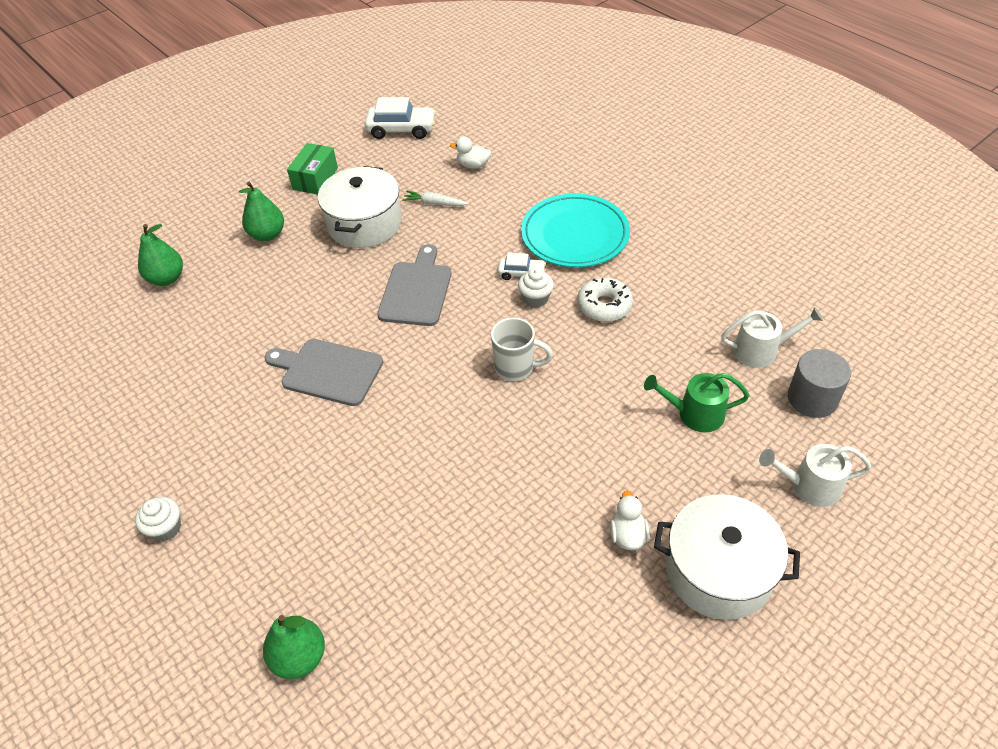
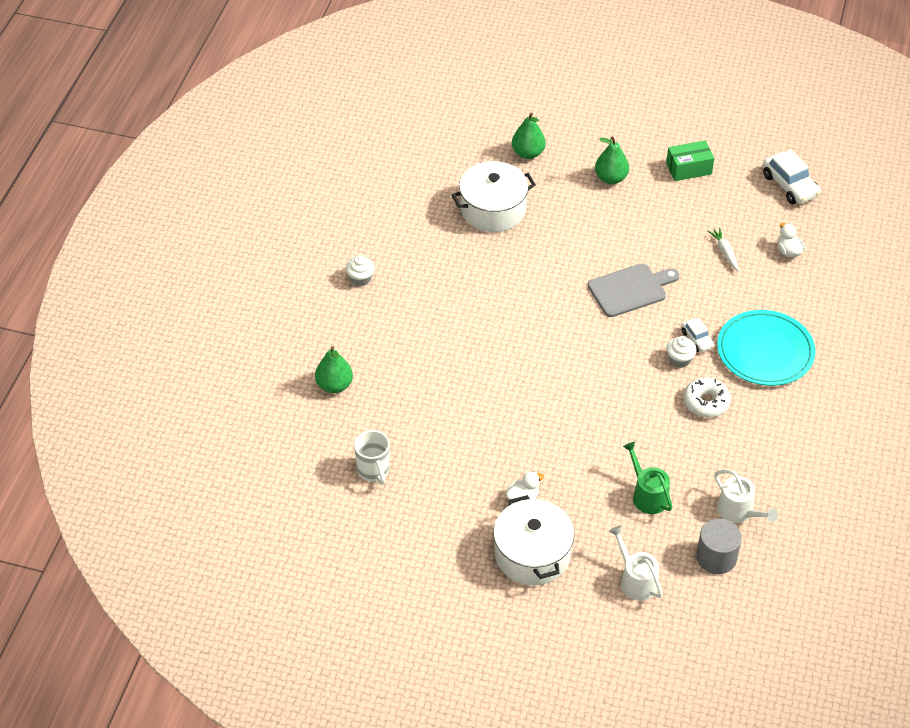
camera: 55 degrees right, 0 degrees up
grey cutting board [265,339,383,406] -> none
white pot [318,166,402,248] -> white pot moved to [452,161,536,232]
white mug [491,318,553,381] -> white mug moved to [354,430,390,485]

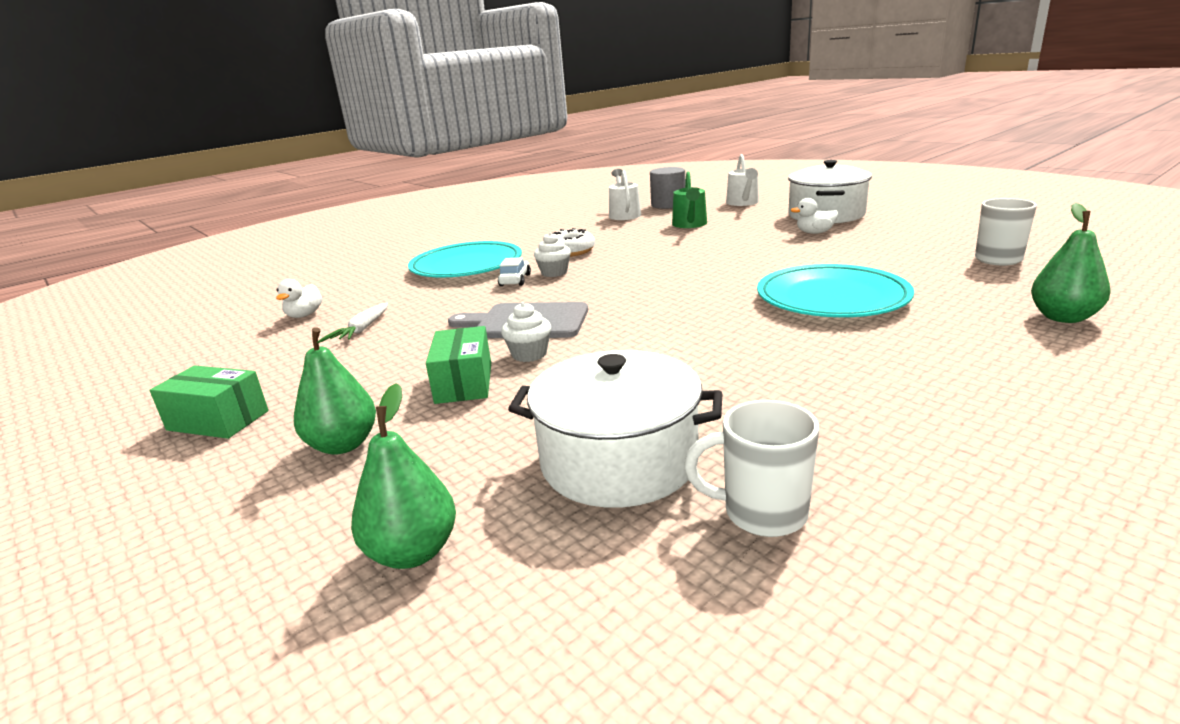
camera: 145 degrees left, 25 degrees down
white cupcake [346,255,375,286] -> white cupcake moved to [501,302,551,362]
white car [763,150,821,204] -> none
none -> green box [426,326,491,404]
none -> white mug [684,400,819,537]
none -> turquoise plate [757,264,914,317]

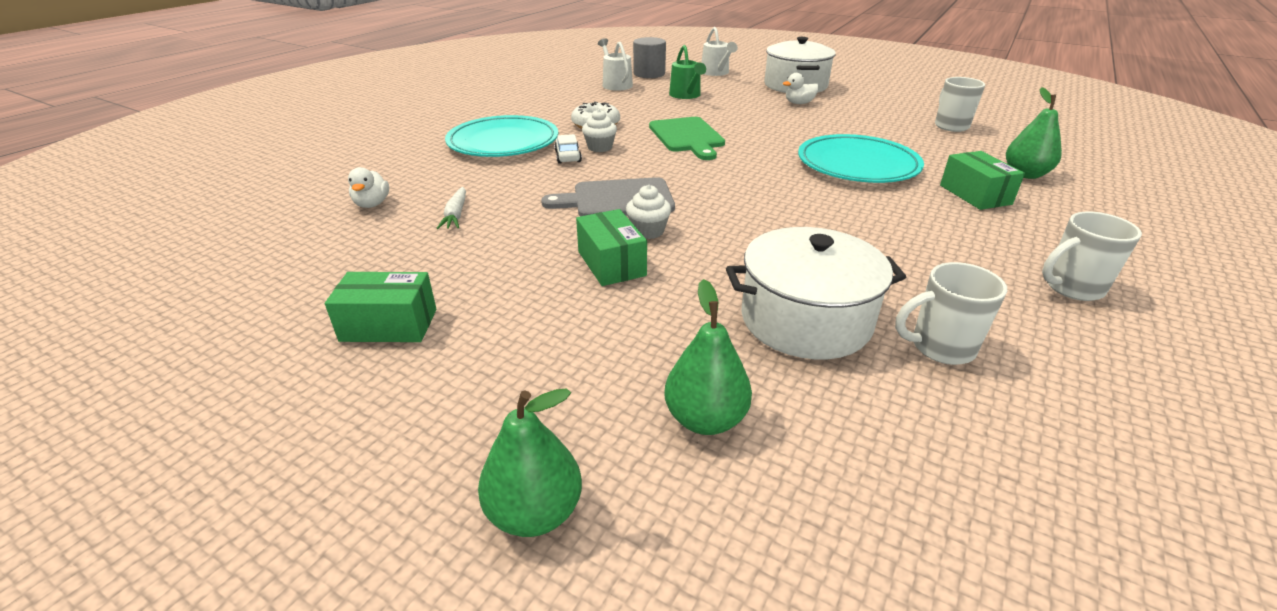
camera: 20 degrees left, 10 degrees up
green pear [294,327,376,455] -> green pear moved to [478,388,582,537]
none -> green cutting board [649,117,725,160]
none -> green box [940,151,1025,210]
none -> white mug [1042,211,1142,301]

